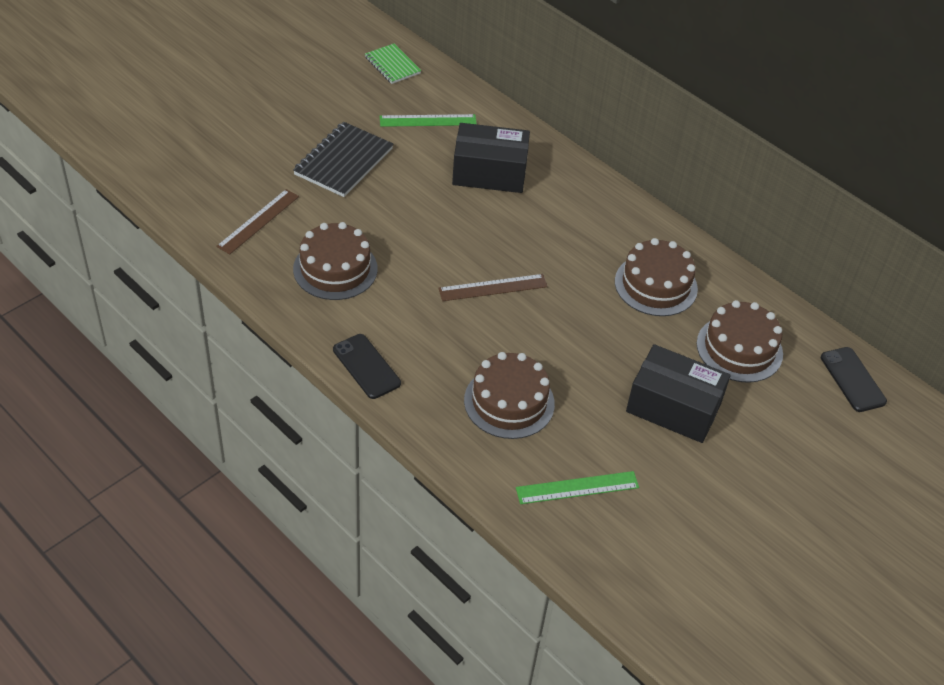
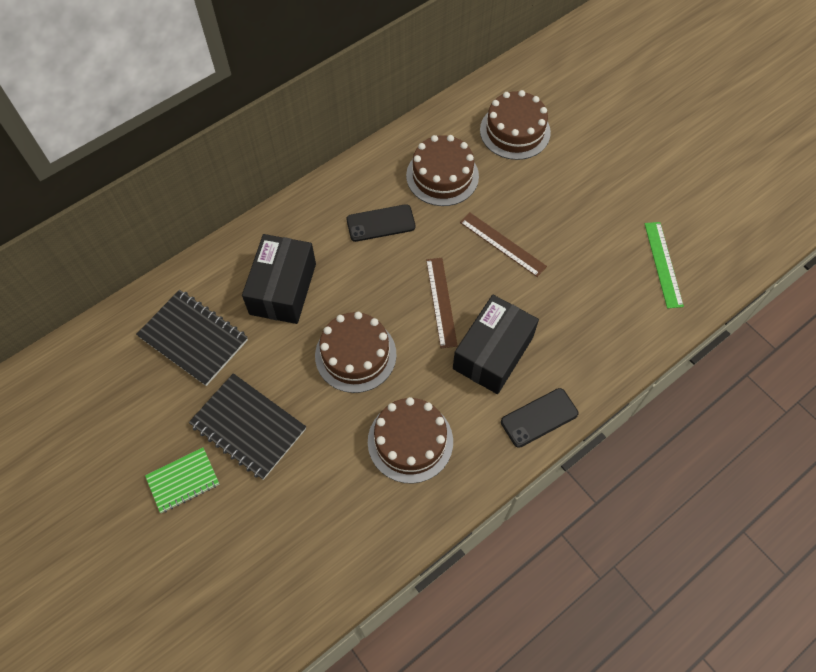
camera: 80 degrees left, 15 degrees up
brown ruler [216,189,299,254] -> brown ruler moved to [460,213,547,277]
green notebook [365,44,421,84] -> green notebook moved to [145,448,219,513]
green ruler [380,114,477,127] -> black notebook [136,290,248,386]
brown cake [464,352,555,439] -> brown cake moved to [315,312,397,393]
black box [626,344,731,443] -> black box moved to [453,295,539,394]
black phone [821,347,887,412] -> black phone moved to [346,204,415,242]

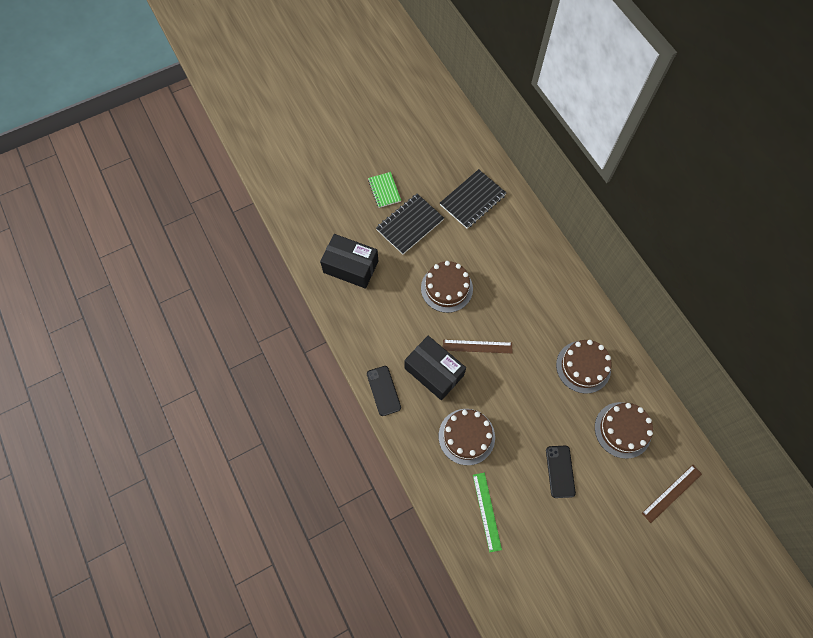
camera: 100 degrees right, 5 degrees up
black box [242,234,316,324] -> black box moved to [320,234,378,289]
black phone [346,204,415,242] -> black phone moved to [546,446,576,498]
brown cake [368,397,453,483] -> brown cake moved to [439,409,495,465]
brown ruler [460,213,547,277] -> brown ruler moved to [642,465,702,523]
green ruler [645,222,684,309] -> green ruler turned 75 degrees clockwise [473,473,502,552]

